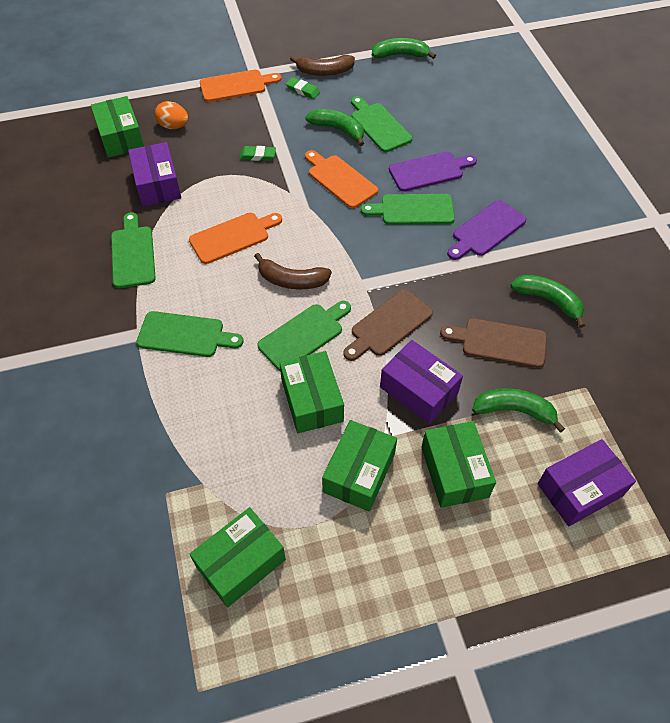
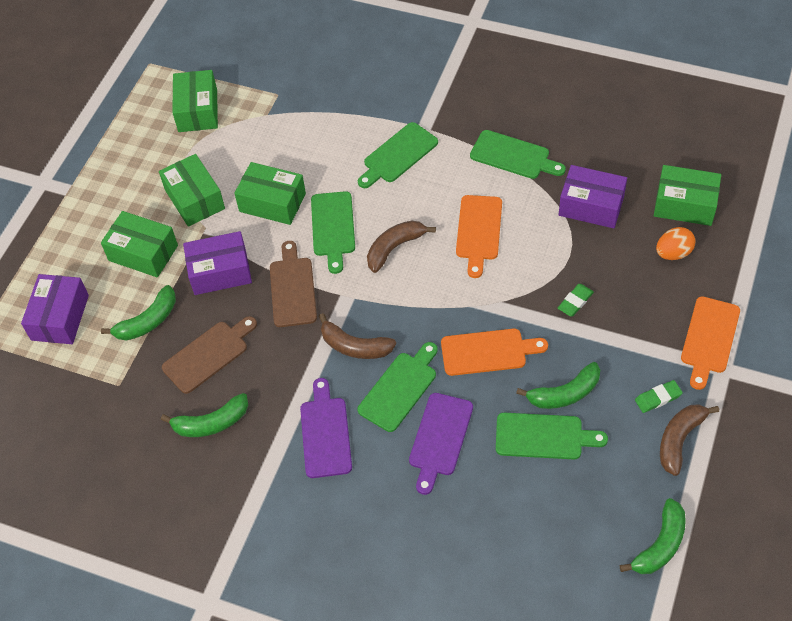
camera: 130 degrees right, 0 degrees up
none -> brown banana [319,313,396,359]

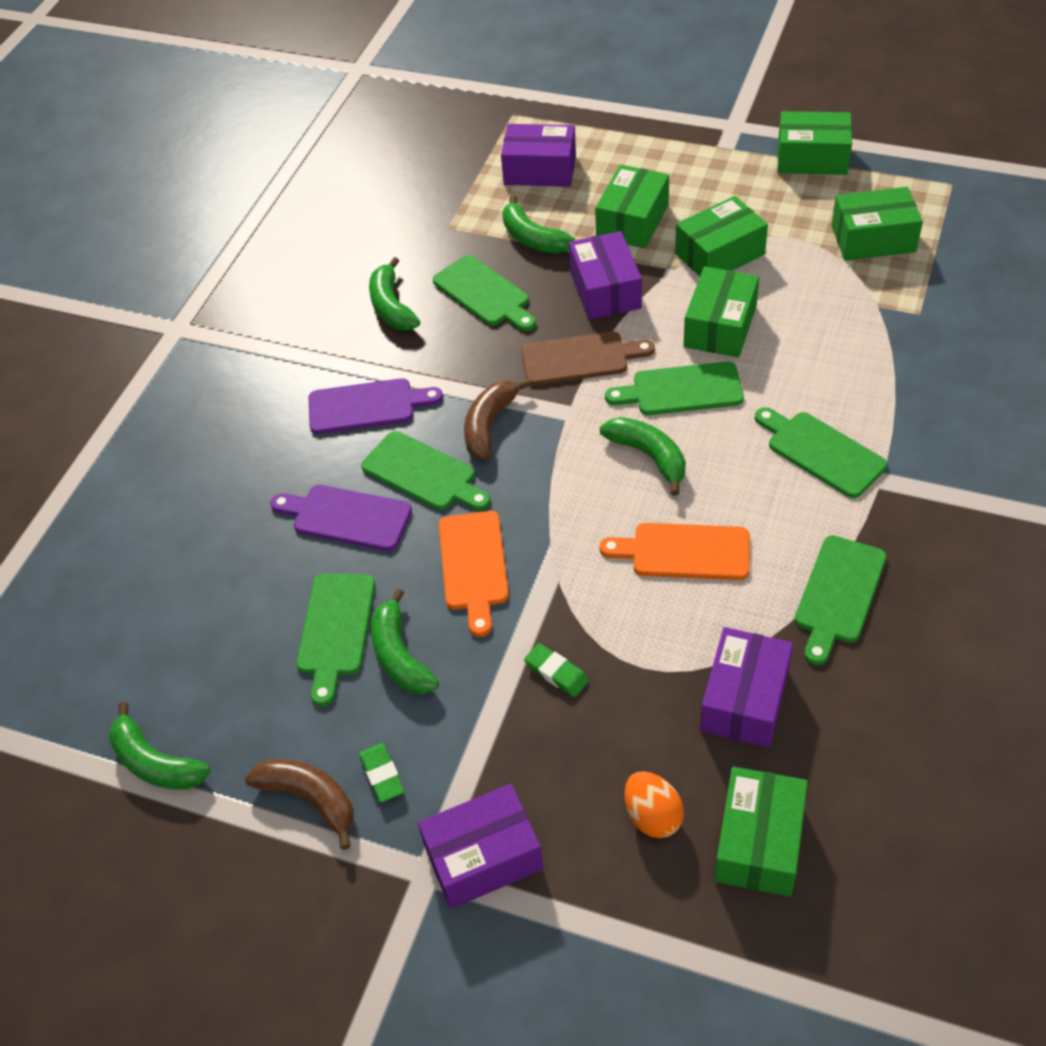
camera: 90 degrees right, 5 degrees down
brown cutting board [162,316,257,394] -> green cutting board [432,255,536,331]
brown banana [367,220,436,273] -> green banana [600,417,686,496]
orange cutting board [681,296,740,390] -> purple box [418,784,544,909]
none -> green box [777,111,852,175]

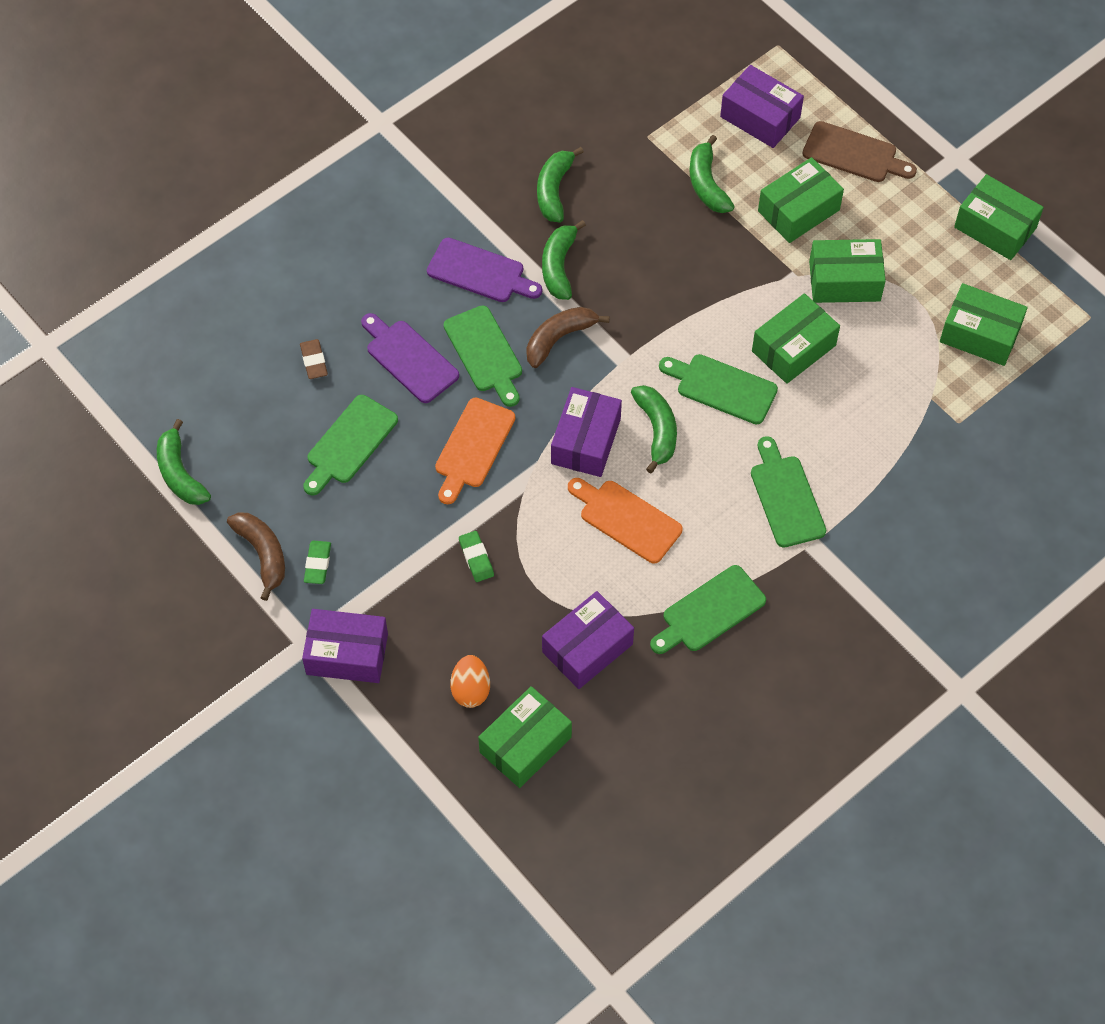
camera: 25 degrees right, 10 degrees up
green banana [371,588,439,694] -> green banana moved to [542,220,586,300]
green cutting board [432,255,536,331] -> none
brown cutting board [521,332,655,385] -> brown cutting board moved to [802,121,917,182]
purple box [569,231,642,320] -> purple box moved to [551,387,622,477]
none -> brown eraser [300,339,328,379]

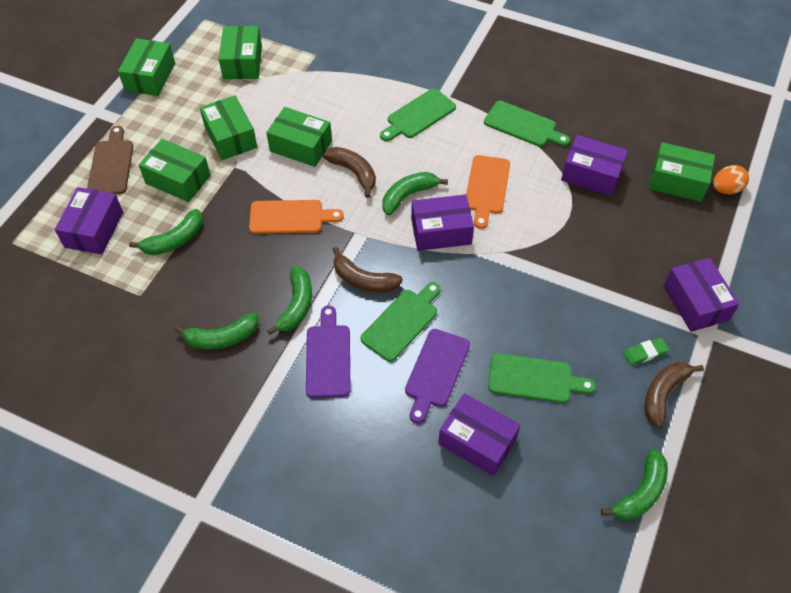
camera: 115 degrees left, 5 degrees down
brown eraser [300,339,328,379] -> purple box [438,393,520,476]
orange cutting board [435,398,515,504] -> orange cutting board moved to [249,200,344,234]
orange egg [450,655,490,708] -> orange egg moved to [713,165,749,194]
green eraser [459,531,494,582] -> none
green banana [542,220,586,300] -> green banana turned 60 degrees counterclockwise [267,267,312,335]
green cutting board [659,354,778,425] -> brown banana [323,147,376,198]

